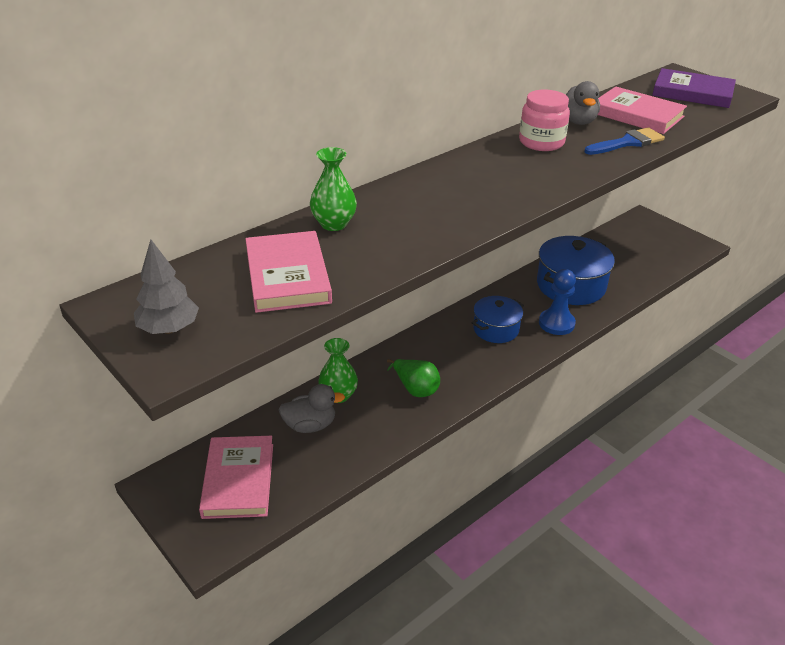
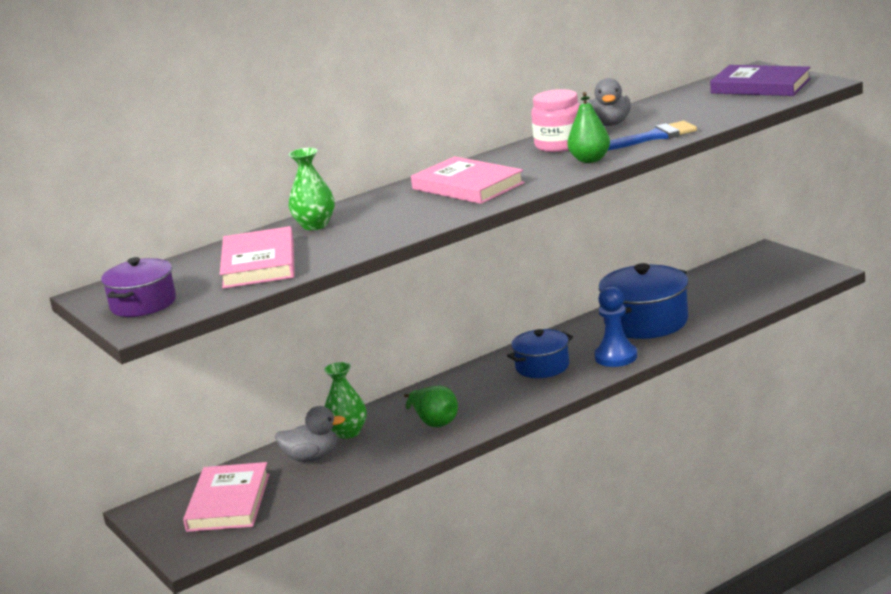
camera: 10 degrees right, 15 degrees down
grey tree [134,239,199,334] -> purple pot [101,257,176,317]
pink book [598,86,687,134] -> pink book moved to [411,156,525,204]
none -> green pear [567,92,610,163]

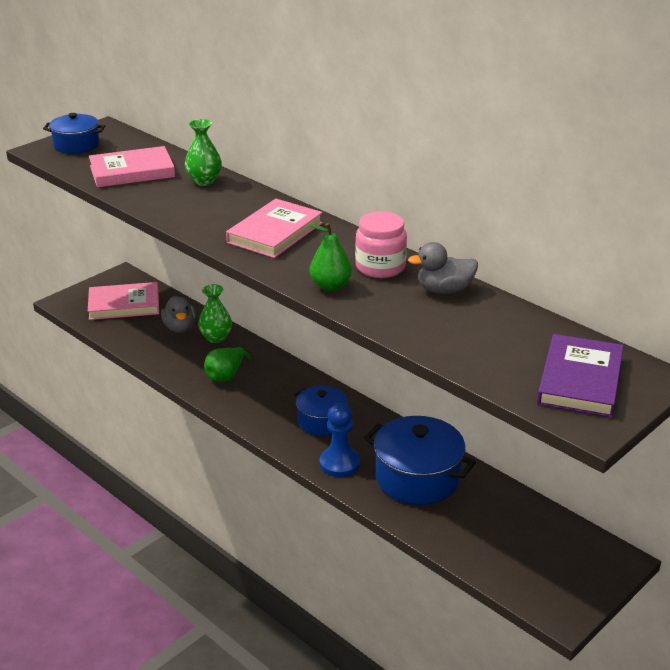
camera: 75 degrees right, 10 degrees up
purple pot [101,257,176,317] -> blue pot [43,113,105,154]
blue brush [608,121,697,150] -> none

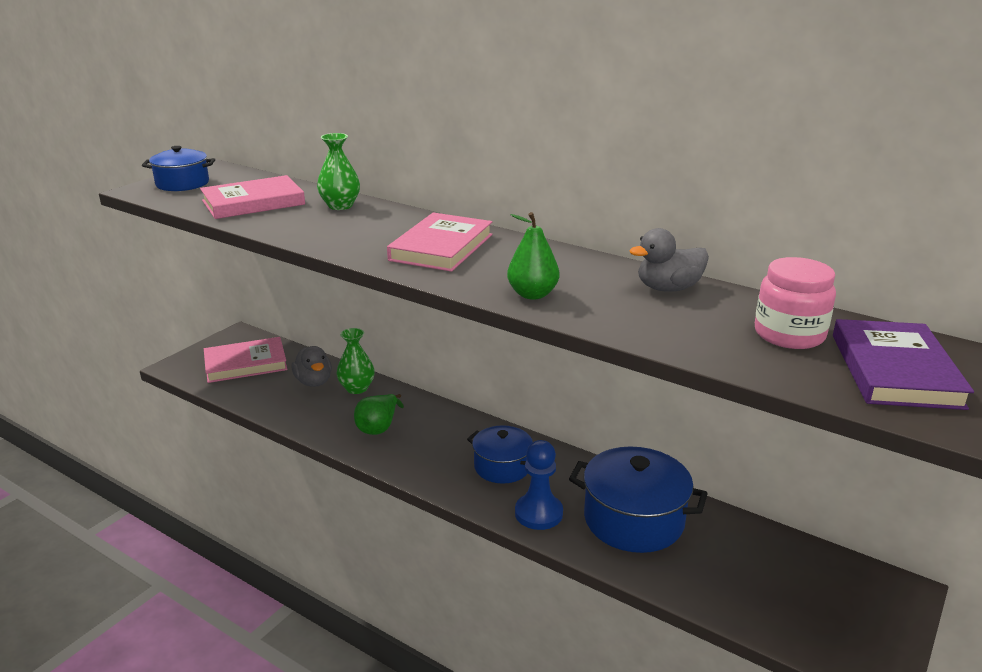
camera: 10 degrees left, 5 degrees down
pink jar [355,211,407,278] -> pink jar moved to [755,257,836,349]

